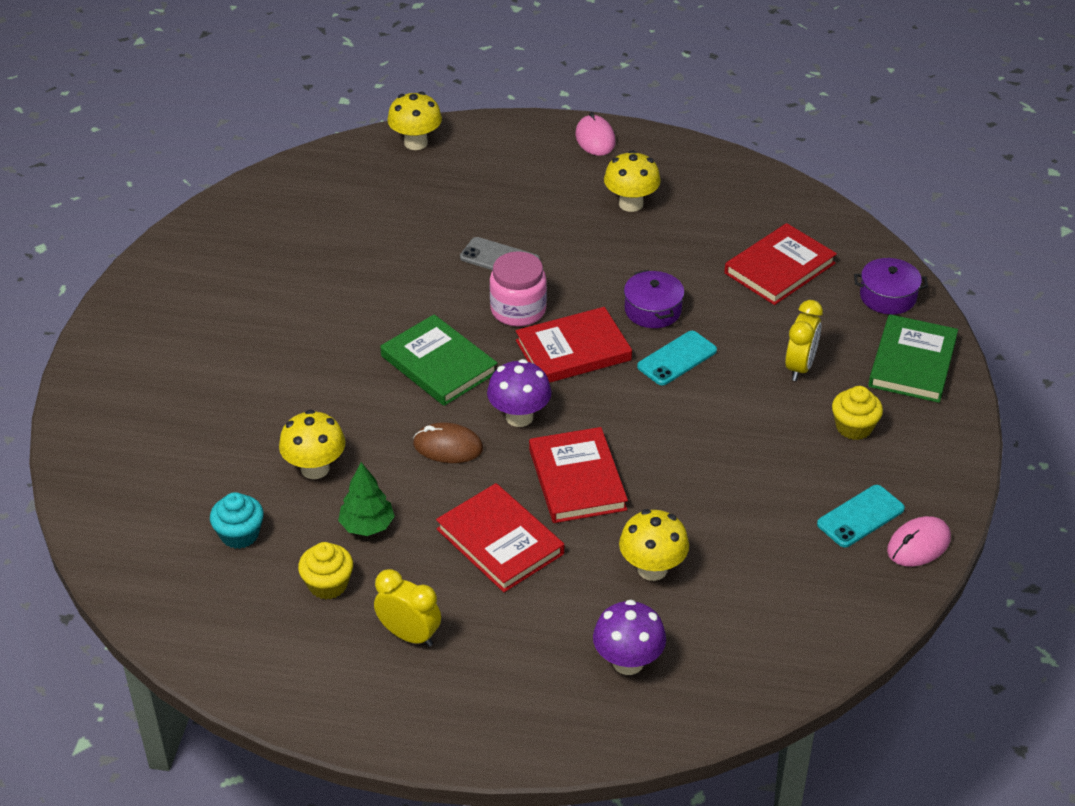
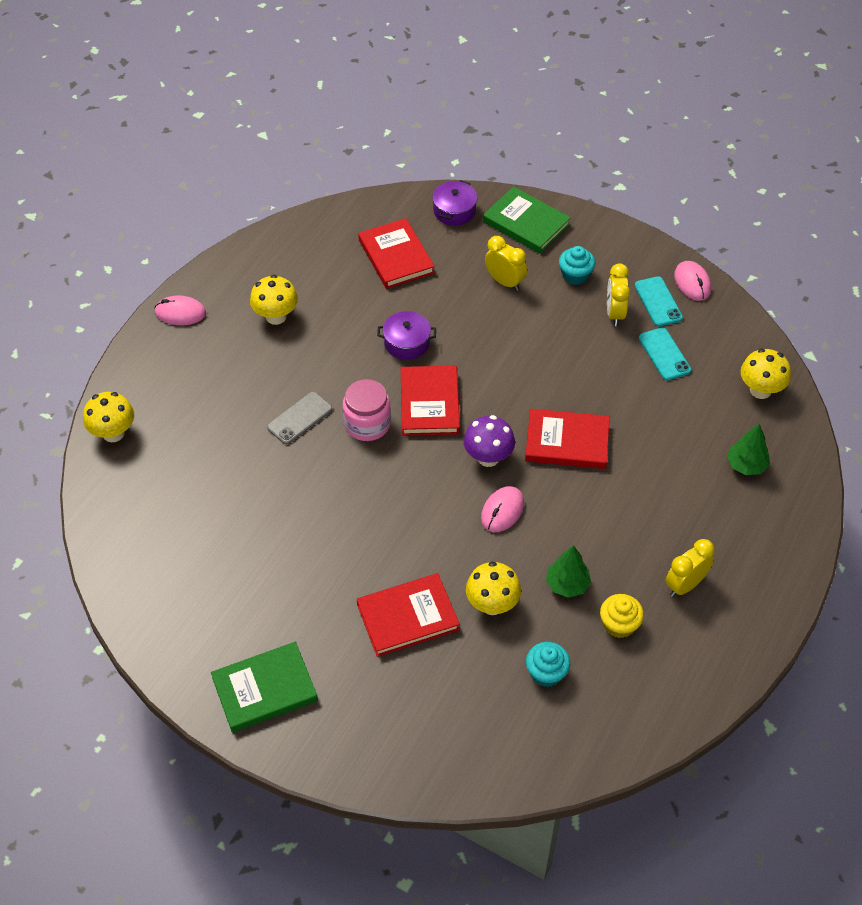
camera: 70 degrees left, 10 degrees up
green book [380,314,498,406] -> green book moved to [211,642,318,732]
brown mouse [413,422,483,463] -> pink mouse [481,486,524,532]
red book [436,483,564,592] -> red book moved to [357,573,460,657]
purple mushroom [593,600,666,675] -> green tree [727,424,770,475]
yellow mushroom [619,509,689,581] -> yellow mushroom moved to [741,349,791,399]
turquoise phone [637,331,717,385] -> turquoise phone moved to [639,327,691,381]
yellow cupcake [832,386,883,440] -> turquoise cupcake [559,246,595,285]
none -> yellow clock [607,263,630,326]

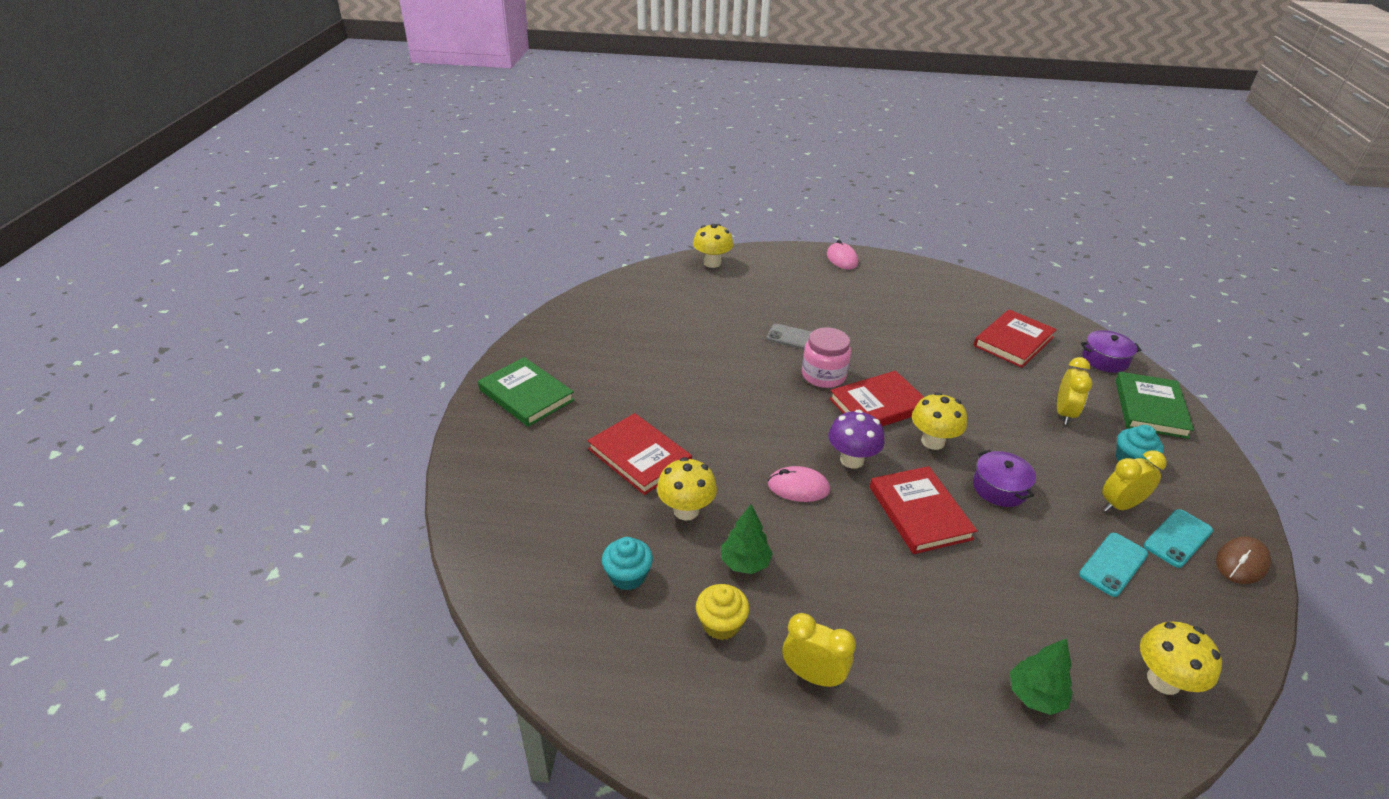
camera: 65 degrees right, 15 degrees down
yellow mushroom [250,275,298,325] -> yellow mushroom moved to [912,392,967,450]
purple pot [377,311,436,360] -> purple pot moved to [973,450,1036,507]
pink mouse [674,261,711,301] -> brown mouse [1216,537,1271,584]

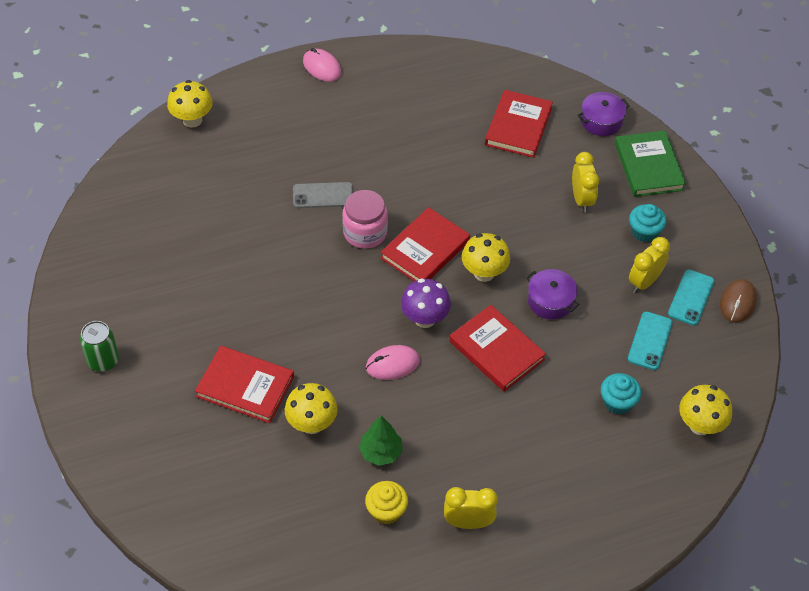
camera: 25 degrees left, 15 degrees up
green book [478,357,574,427] -> green can [80,321,119,372]
turquoise cupcake [602,537,653,590] -> turquoise cupcake moved to [601,373,641,414]
green tree [1010,638,1073,715] -> none

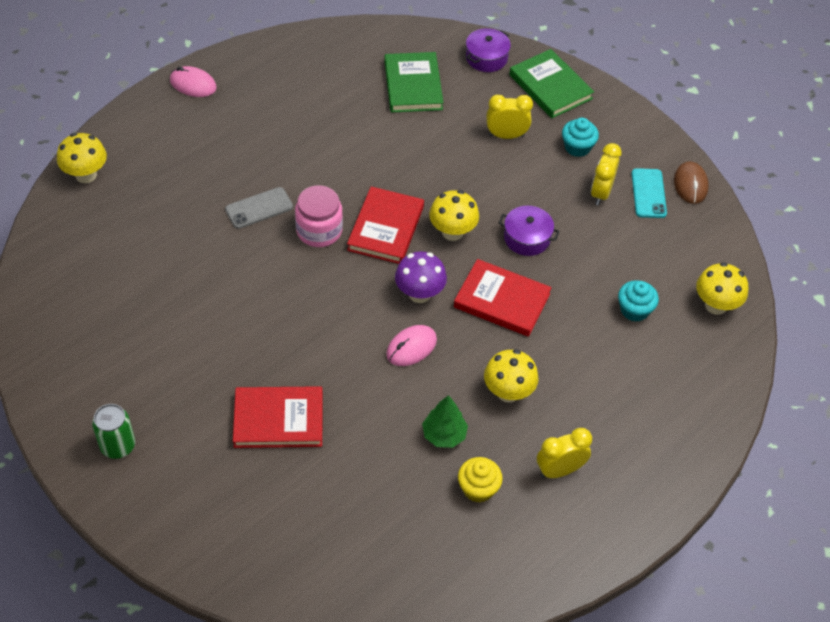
camera: 25 degrees left, 0 degrees up
yellow mushroom [285,383,338,434] -> yellow mushroom moved to [484,349,539,403]
red book [485,90,553,158] -> green book [384,52,444,113]
yellow clock [572,152,599,213] -> yellow clock turned 60 degrees counterclockwise [486,95,533,139]
turquoise phone [628,312,673,370] -> none

